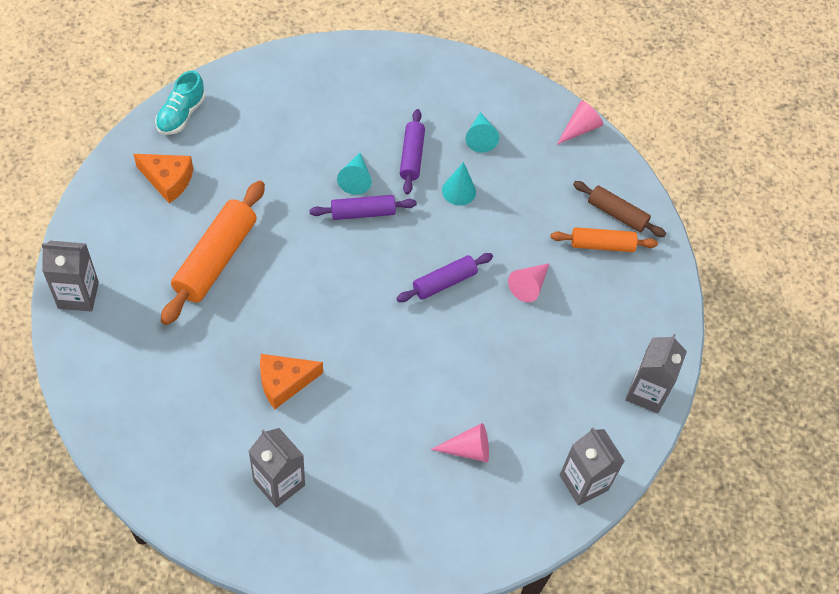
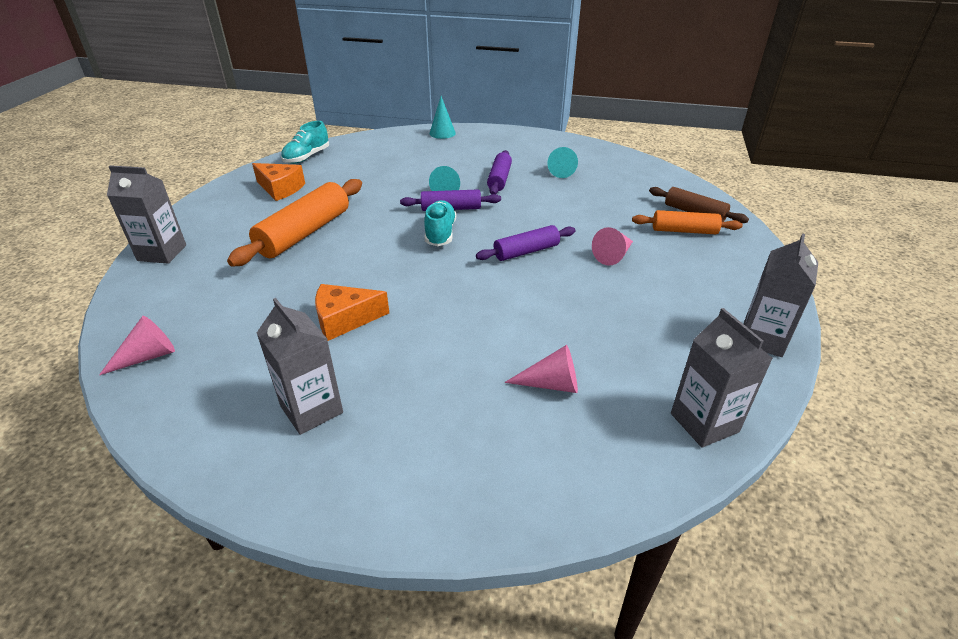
camera: 10 degrees right, 20 degrees down
turquoise cone [442,162,476,206] -> turquoise cone moved to [430,96,456,139]
pink cone [557,100,603,145] -> pink cone moved to [99,316,175,375]
none -> turquoise shoe [424,200,456,246]

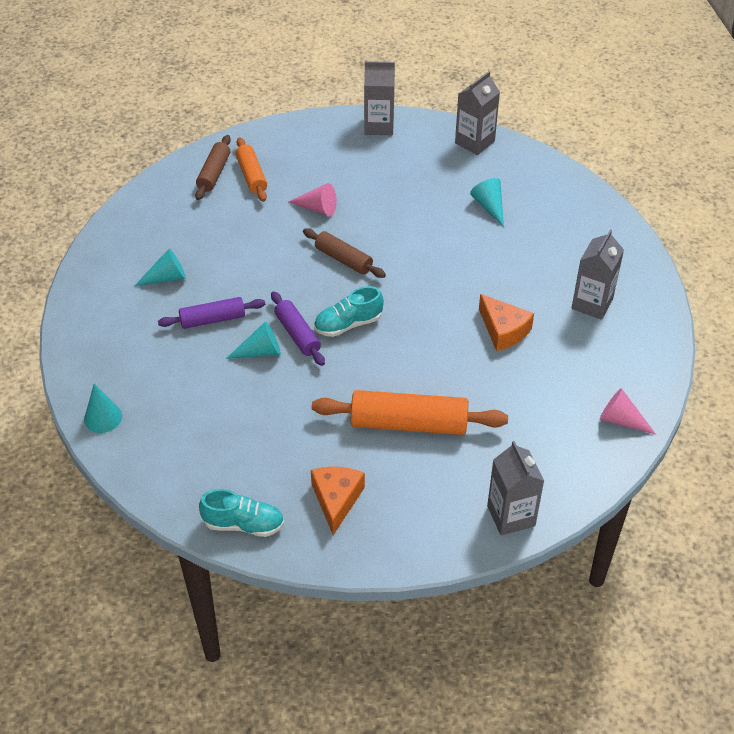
camera: 115 degrees left, 10 degrees up
purple rolling pin [476,225,576,261] -> brown rolling pin [303,228,386,278]
pink cone [504,345,578,393] -> turquoise cone [470,178,504,227]

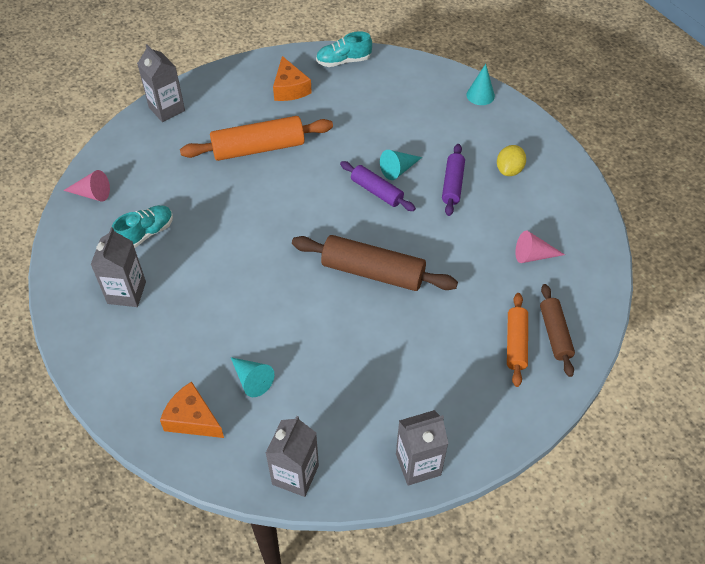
camera: 160 degrees right, 5 degrees up
turquoise cone [135,248,186,286] -> none
purple rolling pin [158,297,265,329] -> purple rolling pin turned 45 degrees counterclockwise [442,144,465,216]
orange rolling pin [236,137,267,202] -> orange rolling pin turned 45 degrees clockwise [507,293,528,387]
pink cone [288,183,337,216] -> pink cone moved to [515,231,565,263]
brown rolling pin [303,228,386,278] -> brown rolling pin [292,235,458,291], size x1.68
turquoise shoe [314,286,384,337] -> turquoise shoe moved to [112,205,173,248]
orange cheese [479,294,534,351] -> orange cheese moved to [160,382,224,438]
none -> yellow lemon [497,145,526,176]

